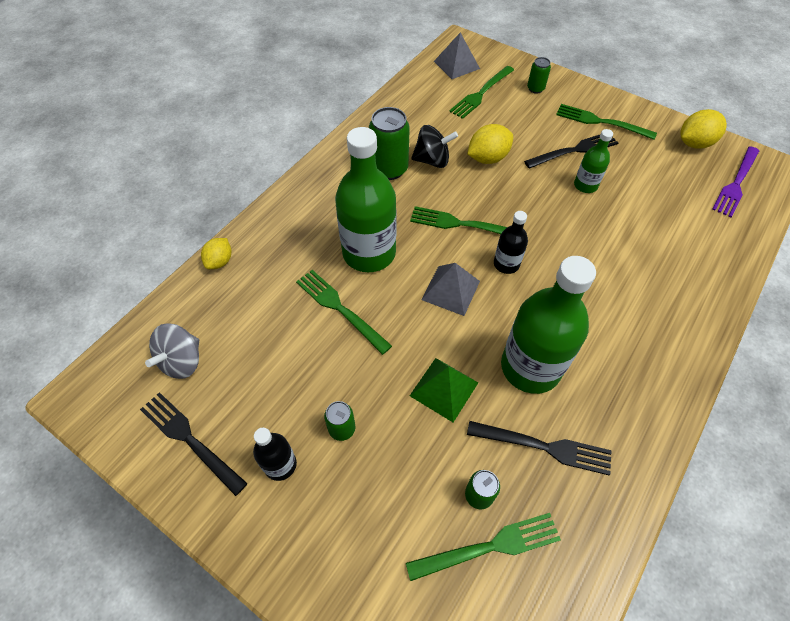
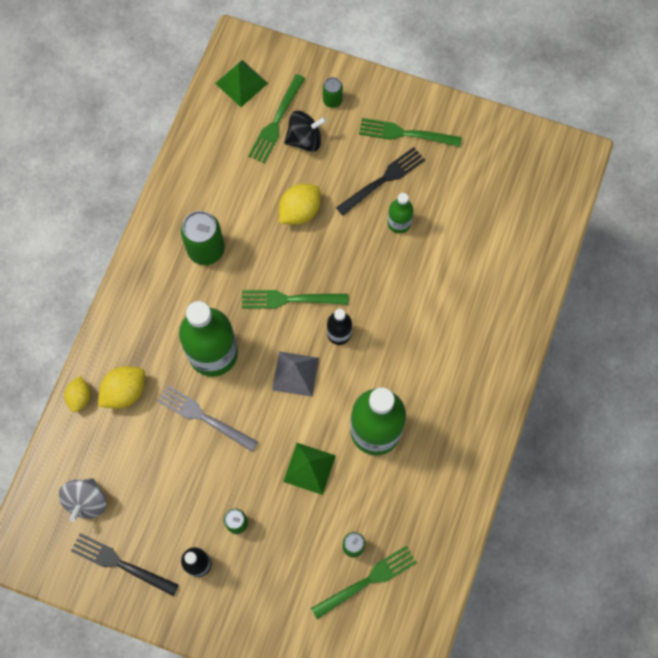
camera: 15 degrees left, 15 degrees up
green fork [296,270,392,355] -> grey fork [157,385,258,452]
black spinning top [411,125,458,168] -> black spinning top moved to [284,111,327,152]
grey pyramid [434,32,480,79] -> green pyramid [215,60,268,107]
black fork [467,421,612,476] -> none
yellow lemon [681,109,727,149] -> yellow lemon moved to [98,366,145,409]
purple fork [712,146,759,217] -> none

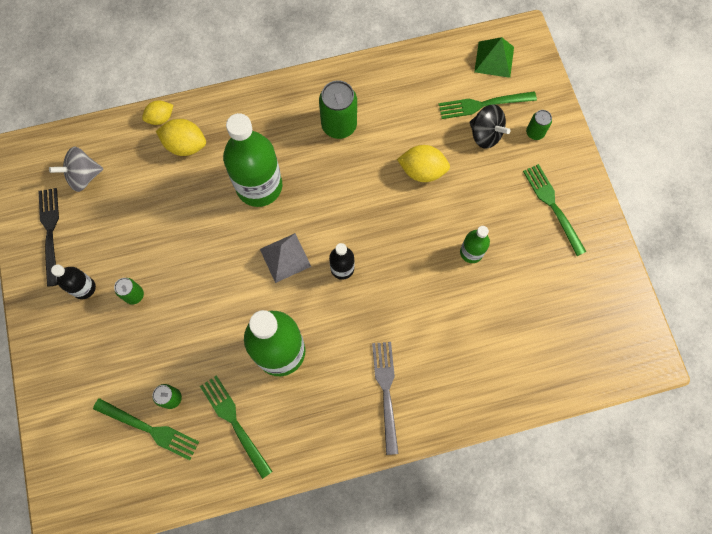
camera: 55 degrees right, 0 degrees up
grey fork [157,385,258,452] -> grey fork moved to [372,342,399,455]
green fork [242,290,348,309] -> green fork moved to [200,375,273,479]
green pyramid [283,443,336,495] -> none
black fork [336,147,425,215] -> none

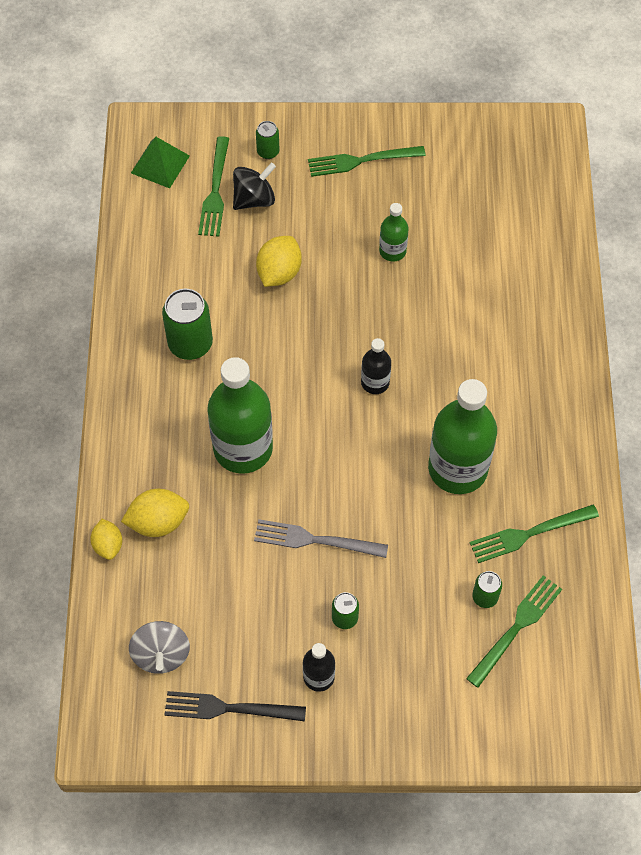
camera: 75 degrees left, 10 degrees down
yellow lemon [156,119,206,156] -> yellow lemon turned 45 degrees clockwise [121,489,189,537]
grey pyramid [260,233,311,283] -> none
grey fork [372,342,399,455] -> grey fork moved to [254,519,388,558]

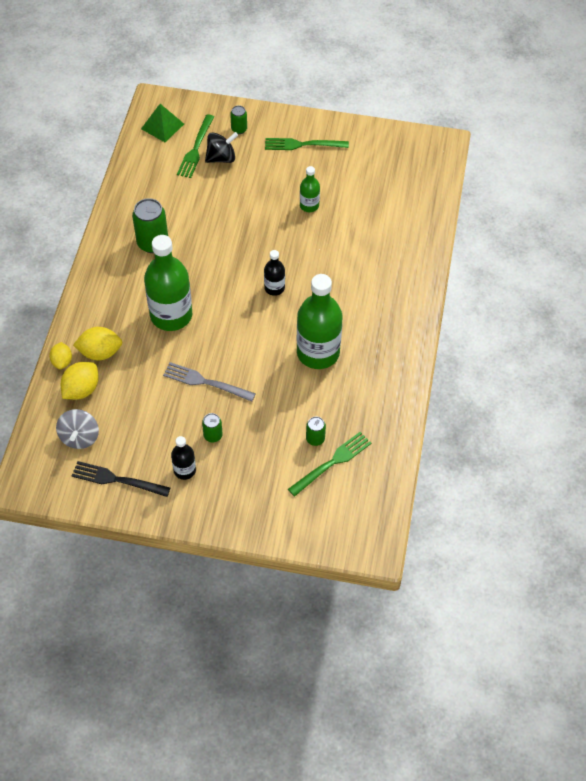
camera: 10 degrees right, 5 degrees down
yellow lemon [256,236,302,287] -> yellow lemon moved to [61,362,99,400]
green fork [470,505,599,563] -> none

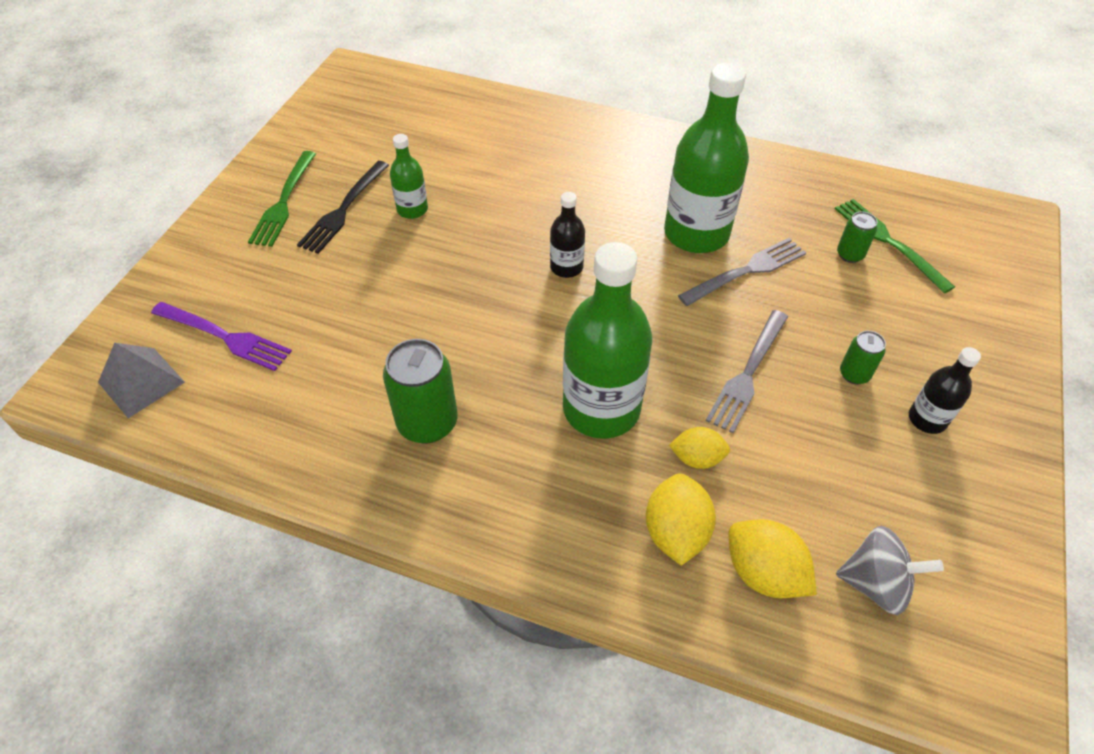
camera: 80 degrees left, 5 degrees down
yellow lemon [49,342,72,369] -> yellow lemon moved to [669,427,730,469]
black fork [72,461,170,497] -> black fork moved to [297,161,389,254]
green pyramid [141,104,184,142] -> grey pyramid [98,343,185,418]
green fork [177,114,214,178] -> purple fork [151,302,292,371]
black spinning top [205,132,238,163] -> none
green can [230,105,247,134] -> none
none -> grey fork [678,238,806,306]

